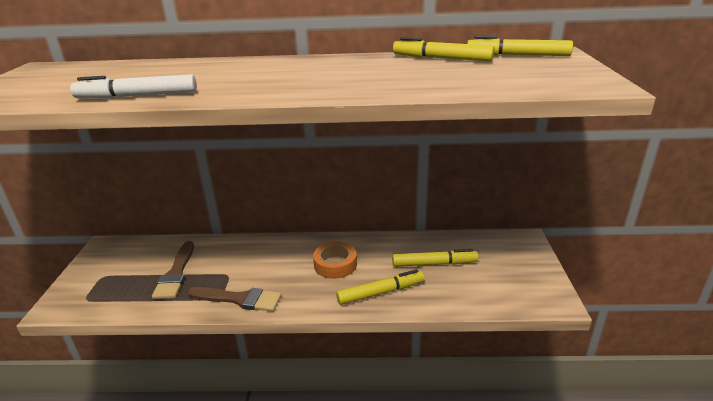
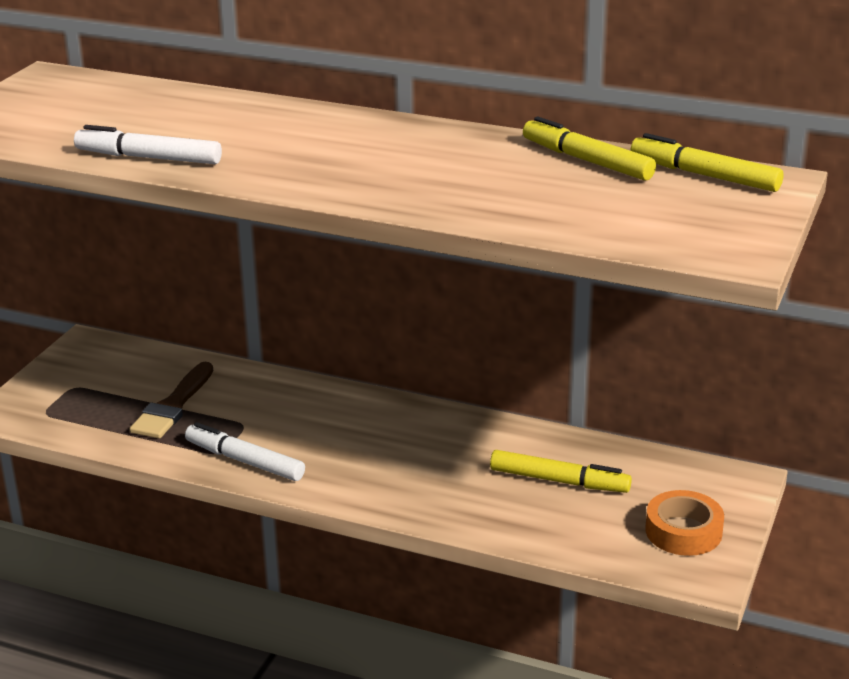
camera: 20 degrees right, 0 degrees up
brown brush [188,287,282,312] -> white marker [185,422,305,481]
orange tape [313,242,357,279] -> orange tape moved to [645,490,724,556]
yellow marker [336,269,425,305] -> none

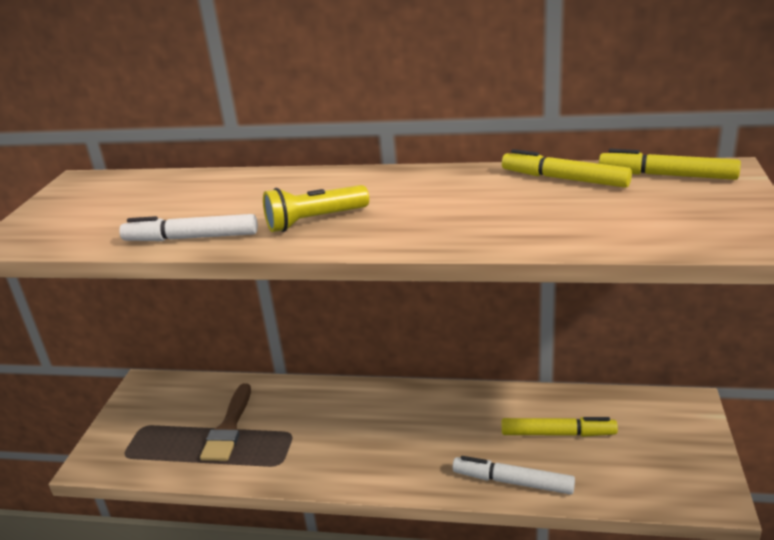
camera: 10 degrees left, 0 degrees up
white marker [185,422,305,481] -> white marker moved to [453,456,575,495]
orange tape [645,490,724,556] -> none
none -> yellow flashlight [263,185,369,232]

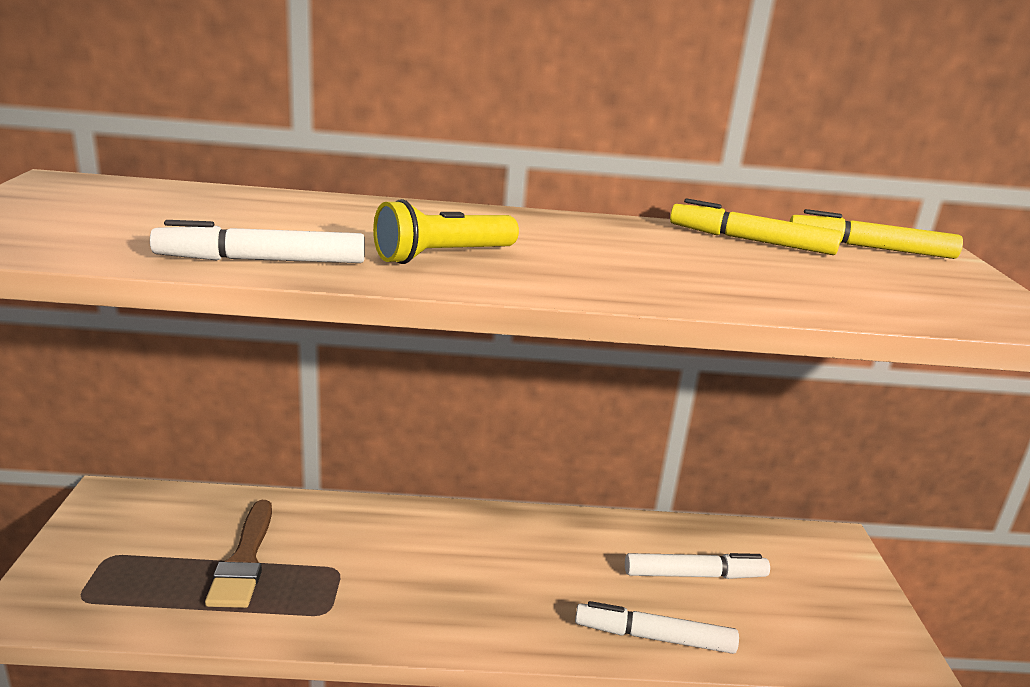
camera: 15 degrees left, 5 degrees down
yellow marker [502,417,618,437] -> white marker [625,553,770,579]

